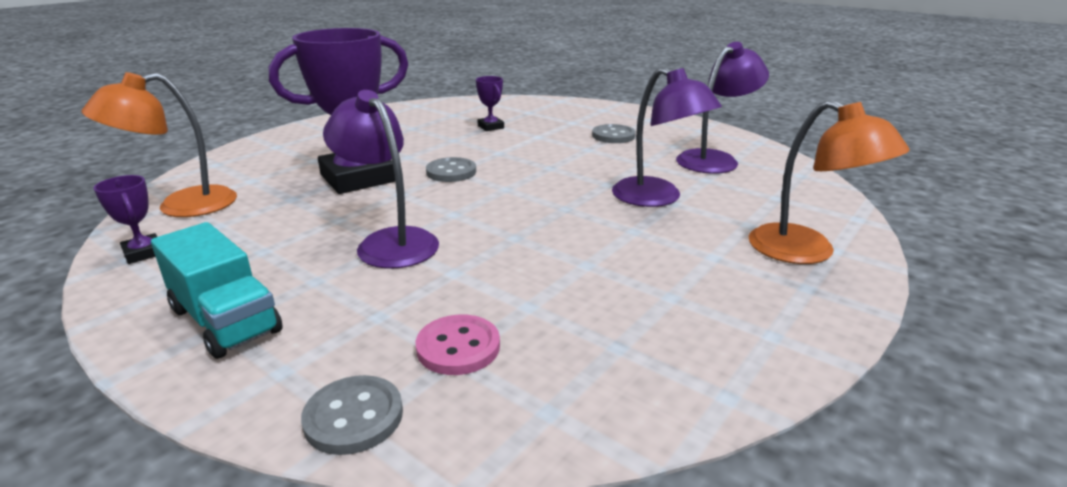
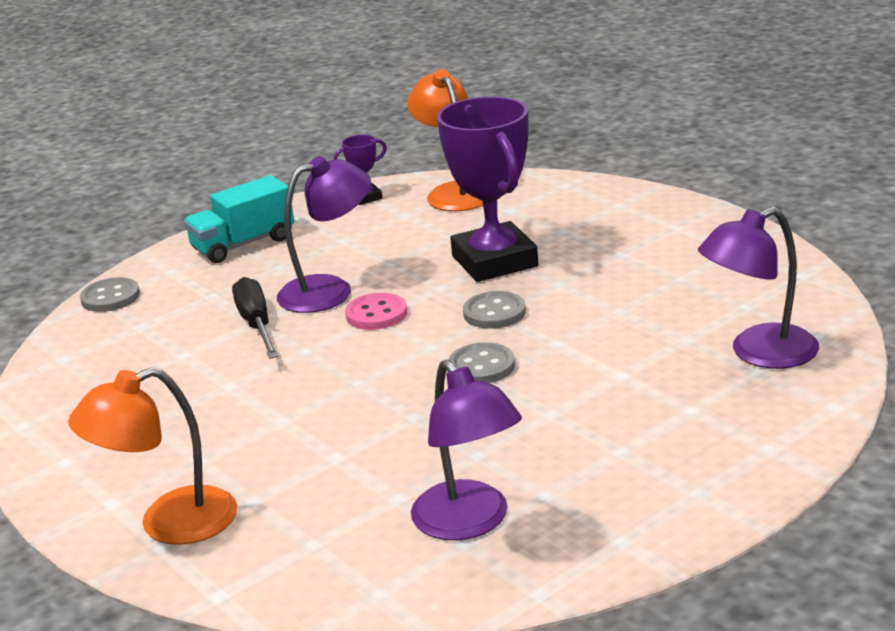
camera: 105 degrees right, 0 degrees up
pink button [415,314,500,375] -> pink button moved to [345,293,407,330]
purple trophy [476,76,504,131] -> none
grey button [592,124,636,143] -> grey button moved to [448,342,515,383]
purple lamp [612,67,722,207] -> purple lamp moved to [698,207,819,369]
none -> black screwdriver [232,277,279,359]

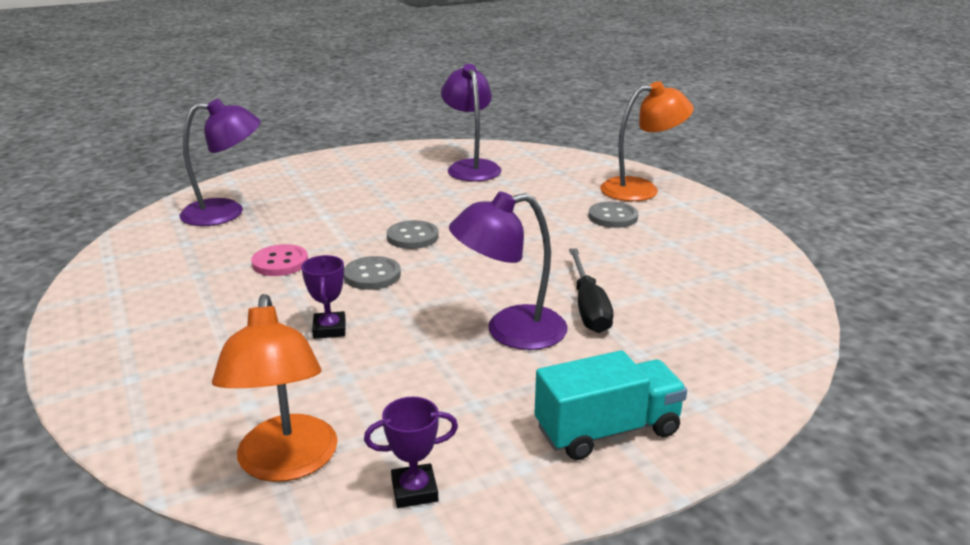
camera: 170 degrees left, 0 degrees up
grey button [80,277,140,312] -> grey button moved to [589,202,638,228]
pink button [345,293,407,330] -> pink button moved to [251,244,308,276]
purple trophy [437,96,539,282] -> purple trophy [301,255,346,339], size x0.43

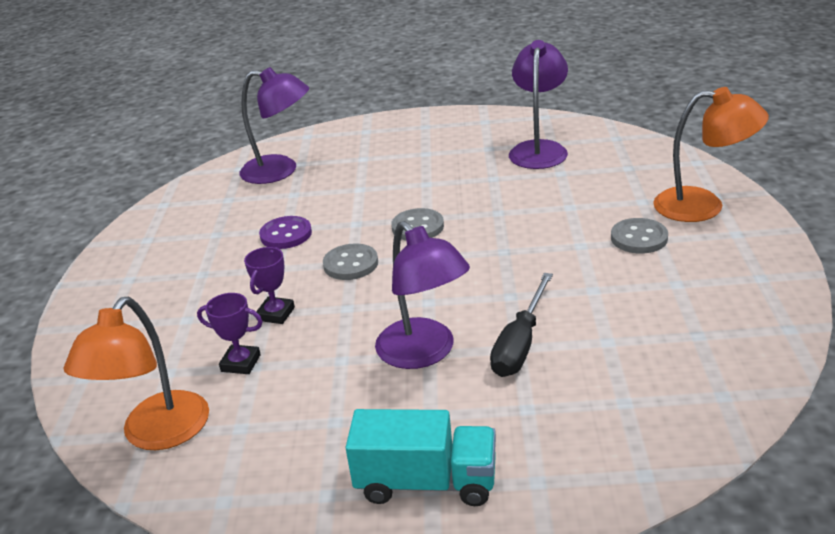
camera: 30 degrees right, 5 degrees up
pink button [251,244,308,276] -> purple button [259,216,312,249]
purple trophy [364,397,458,508] -> purple trophy moved to [197,293,263,374]
purple lamp [449,191,568,350] -> purple lamp turned 135 degrees counterclockwise [375,221,470,369]

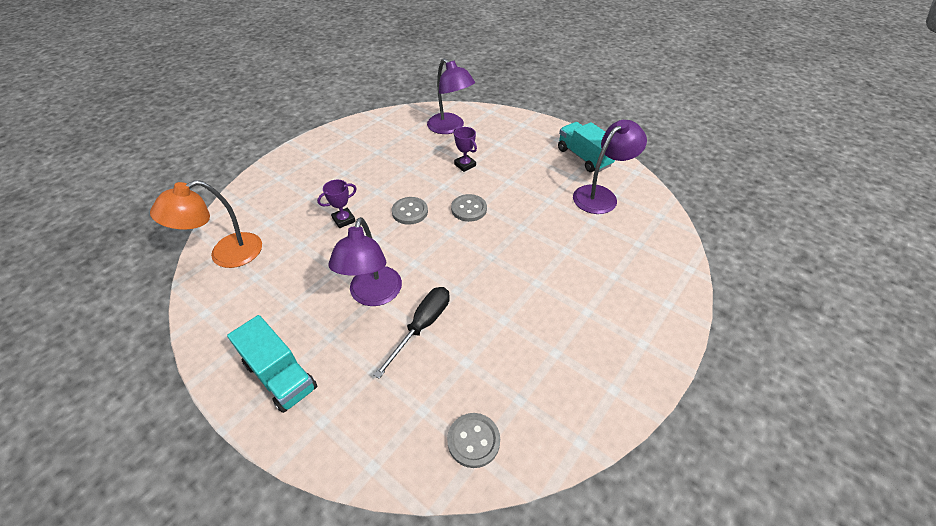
camera: 35 degrees right, 15 degrees up
purple trophy [197,293,263,374] -> purple trophy moved to [454,127,477,172]
purple button [259,216,312,249] -> none
black screwdriver [490,273,553,377] -> black screwdriver turned 150 degrees clockwise [373,287,450,379]
grey button [611,218,668,254] -> grey button moved to [447,413,500,468]
orange lamp [653,87,769,222] -> none
none -> turquoise truck [558,122,615,172]

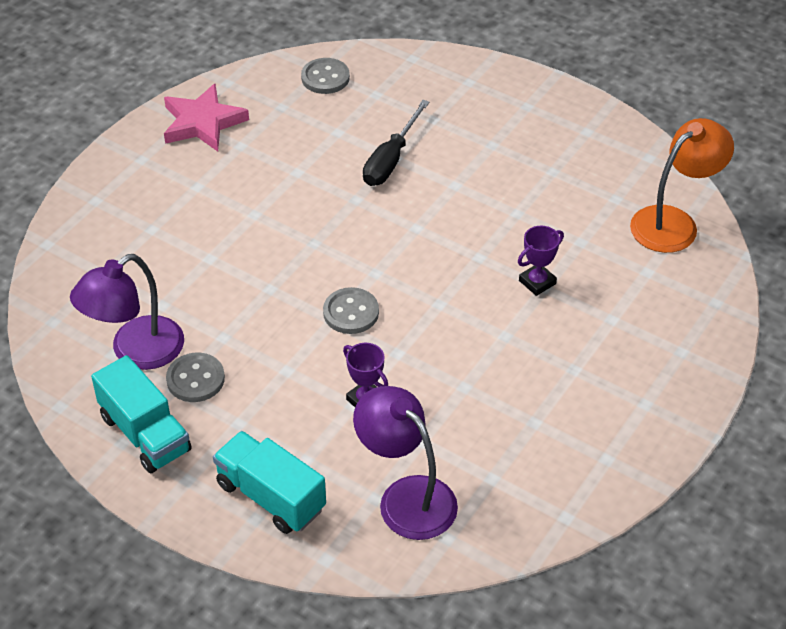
camera: 175 degrees right, 0 degrees up
turquoise truck [227,315,317,413] -> turquoise truck moved to [213,431,326,534]
purple lamp [329,217,402,306] -> none
grey button [392,197,428,225] -> grey button moved to [166,353,225,402]
none -> pink star [164,84,249,152]

